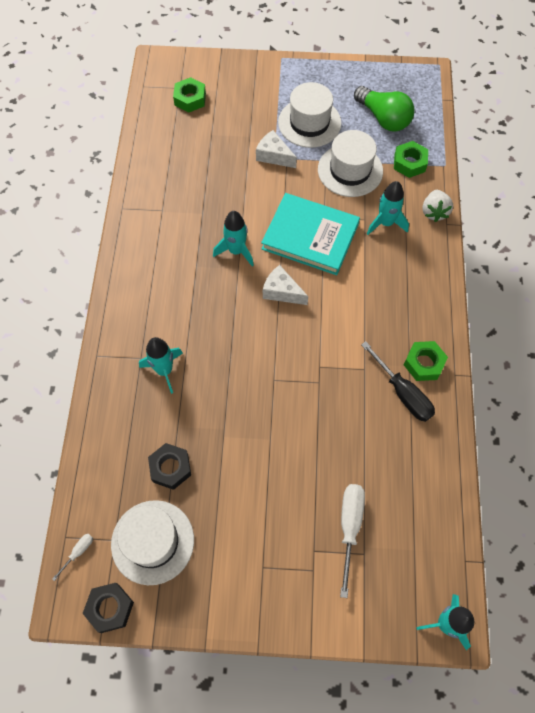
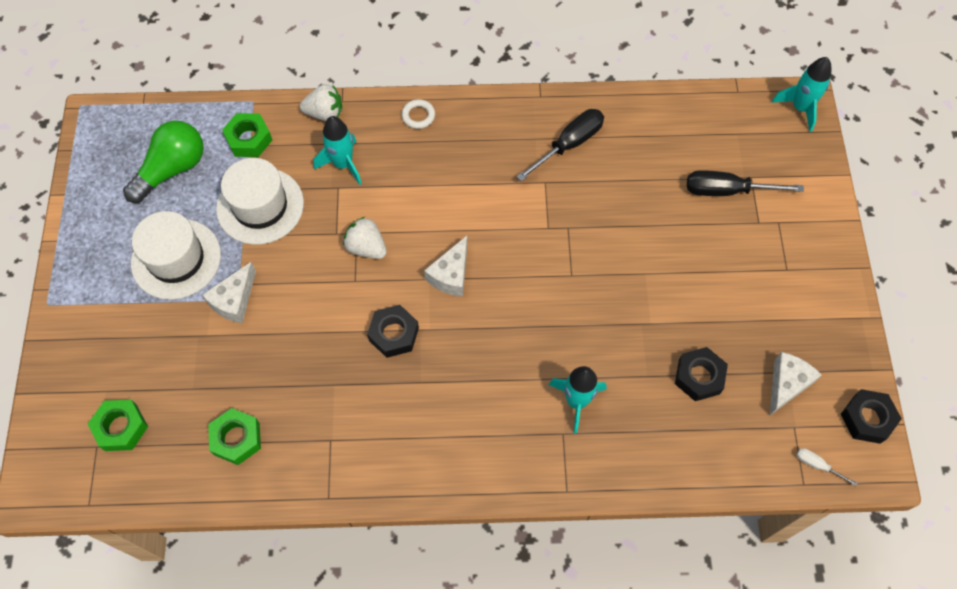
camera: 95 degrees left, 0 degrees up
white hat [111,500,194,585] -> white cheese [769,352,821,416]
turquoise rocket [213,211,254,267] -> black nut [367,305,419,358]
turquoise book [261,193,360,275] -> white strawberry [343,217,387,259]
white screwdriver [340,484,365,598] -> black screwdriver [687,170,804,196]
green nut [404,341,448,381] -> green nut moved to [208,408,261,465]
none -> white ring [401,99,435,129]

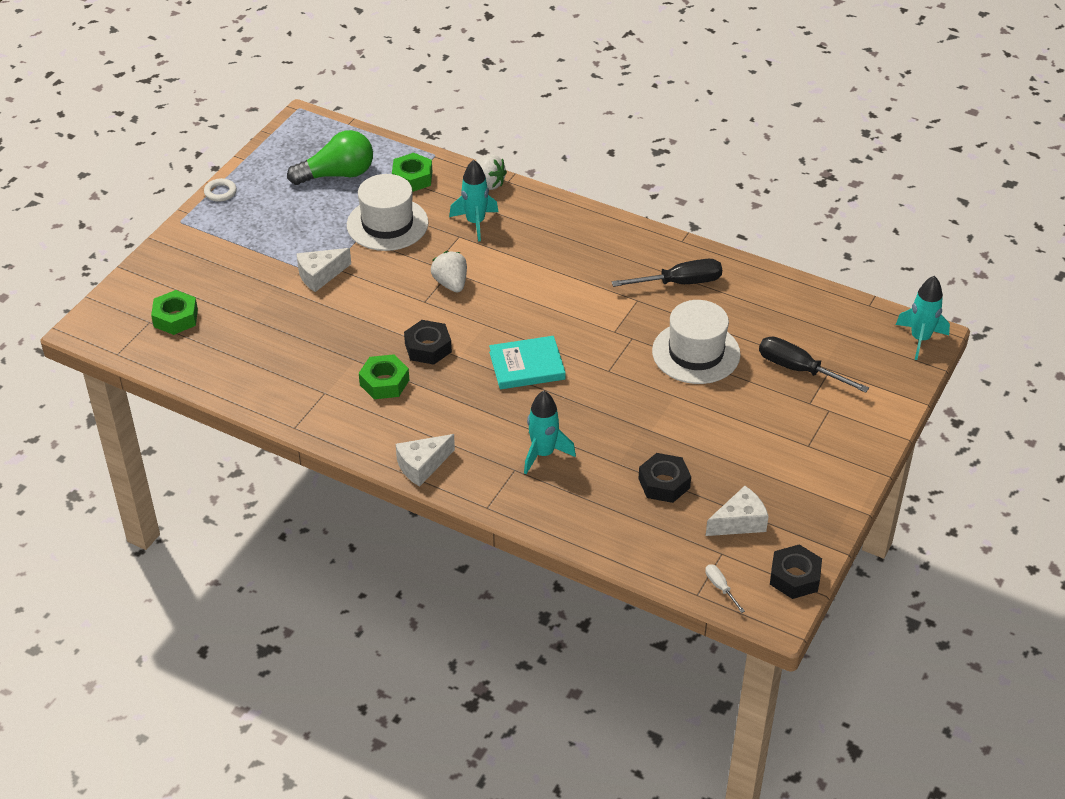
camera: 30 degrees right, 20 degrees down
white hat [131,211,221,300] -> white hat moved to [652,300,741,384]
green nut [208,408,261,465] -> green nut moved to [359,354,409,399]
white ring [401,99,435,129] -> white ring moved to [204,178,237,202]
white cheese [424,236,467,297] -> white cheese moved to [396,434,455,487]
none -> turquoise book [489,336,566,389]

